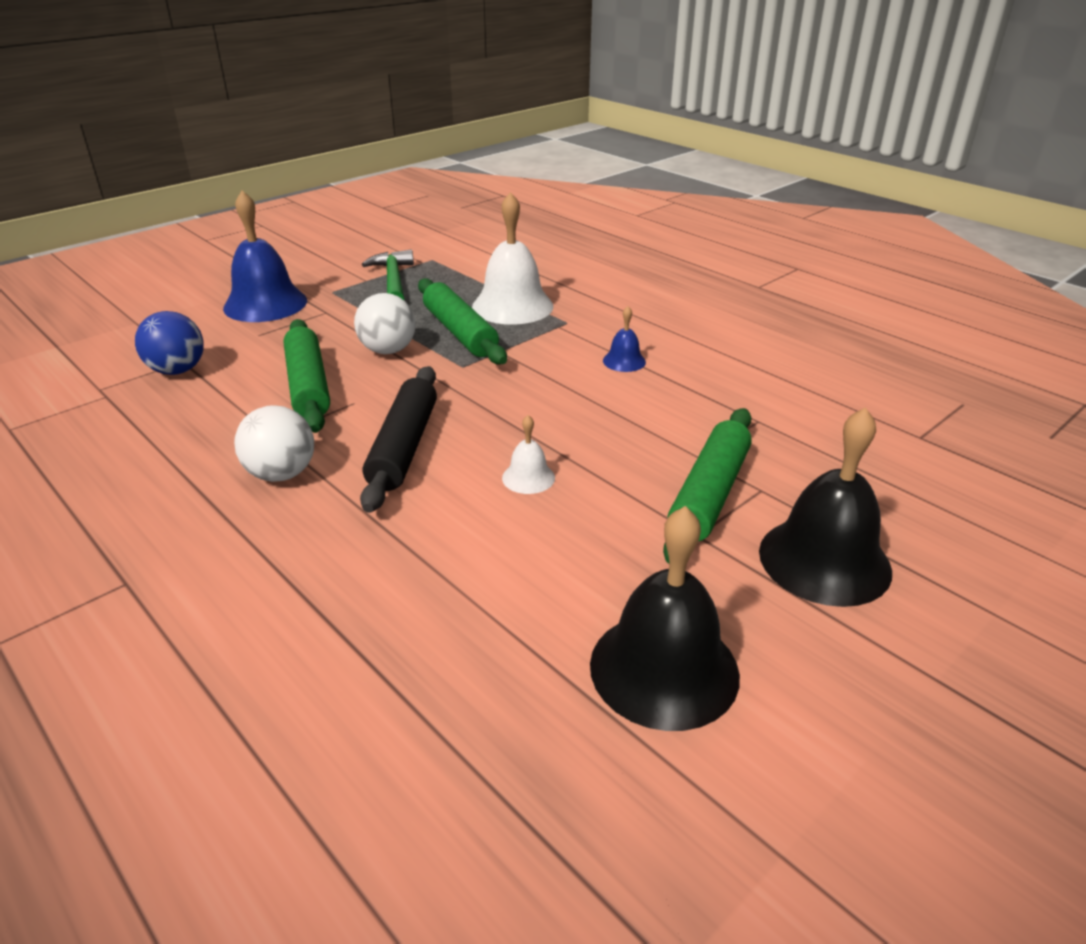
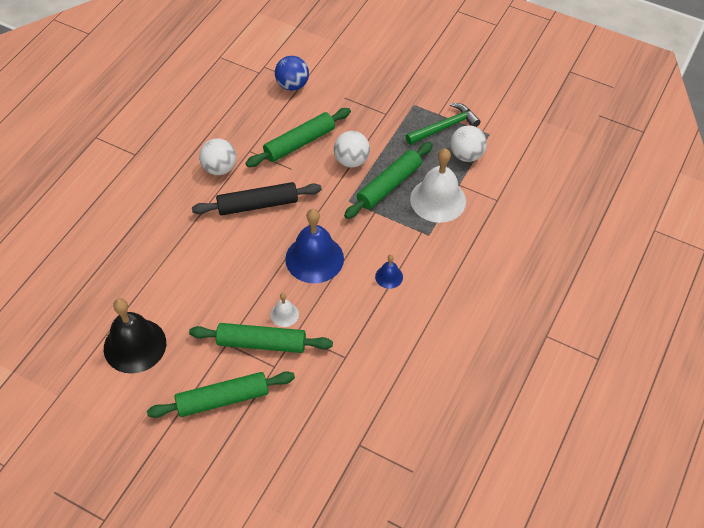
camera: 70 degrees right, 20 degrees up
blue bell [223,191,307,322] -> blue bell moved to [285,209,344,283]
white bell [502,415,555,494] -> white bell moved to [270,293,299,327]
black bell [759,407,892,607] -> green rolling pin [147,371,295,418]
none -> white ball [450,125,487,162]

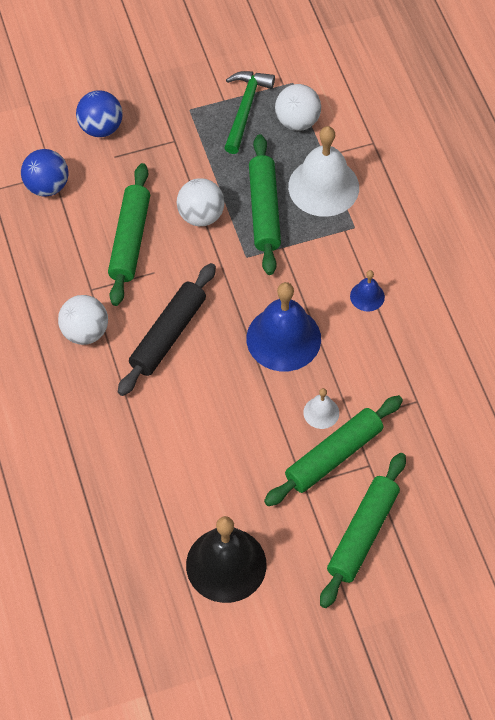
camera: 45 degrees left, 5 degrees up
none -> blue ball [76,90,123,137]

